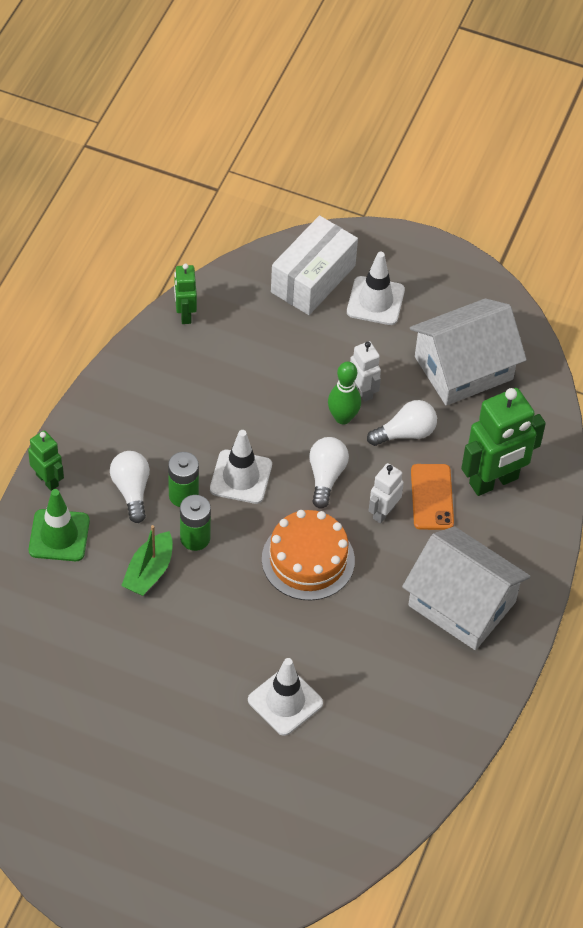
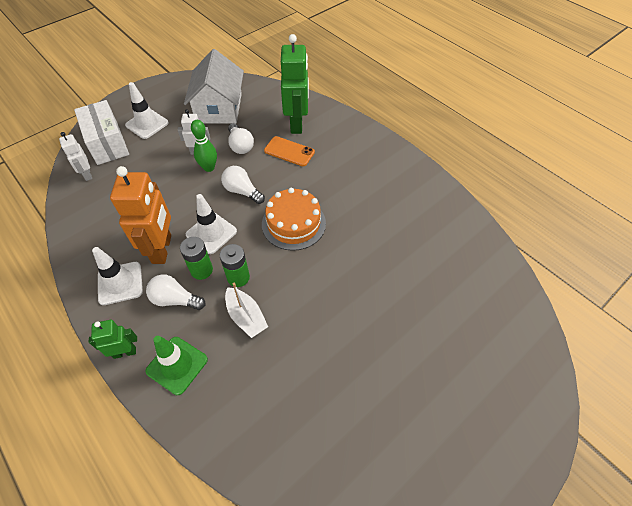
camera: 60 degrees left, 0 degrees up
green boat [121,525,173,596] -> white boat [225,283,268,338]
green robot [174,264,197,324] -> none
white traffic cone [248,658,323,736] -> white traffic cone moved to [92,247,143,305]
white light bulb [367,400,437,446] -> white light bulb turned 150 degrees clockwise [228,123,254,154]
white robot [369,463,404,523] -> white robot moved to [59,132,92,181]
white house [402,526,531,650] -> none
none -> orange robot [110,166,171,264]

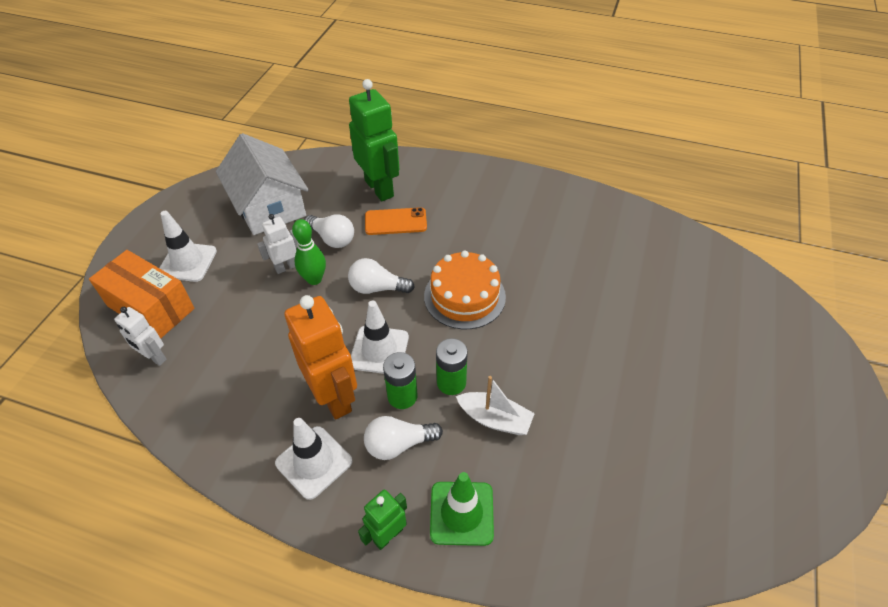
camera: 30 degrees left, 5 degrees down
white box [74,100,129,165] -> orange box [89,250,195,338]

